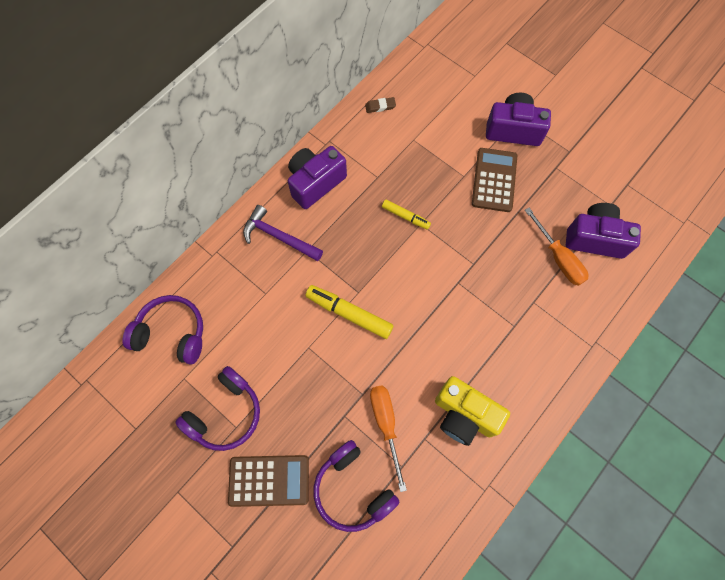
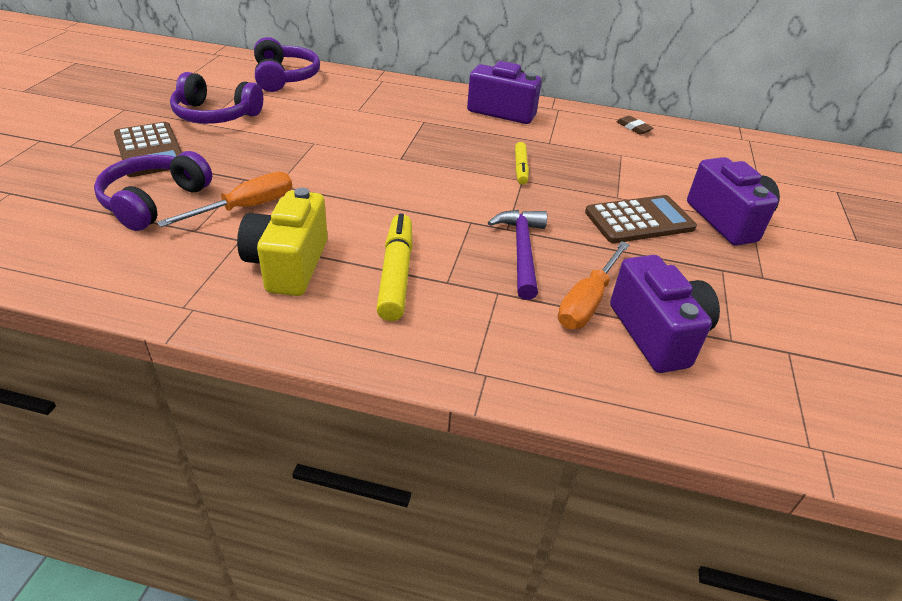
camera: 60 degrees right, 30 degrees down
purple hammer [243,205,323,261] -> purple hammer moved to [488,210,547,300]
yellow marker [306,285,394,339] -> yellow marker moved to [376,213,413,321]

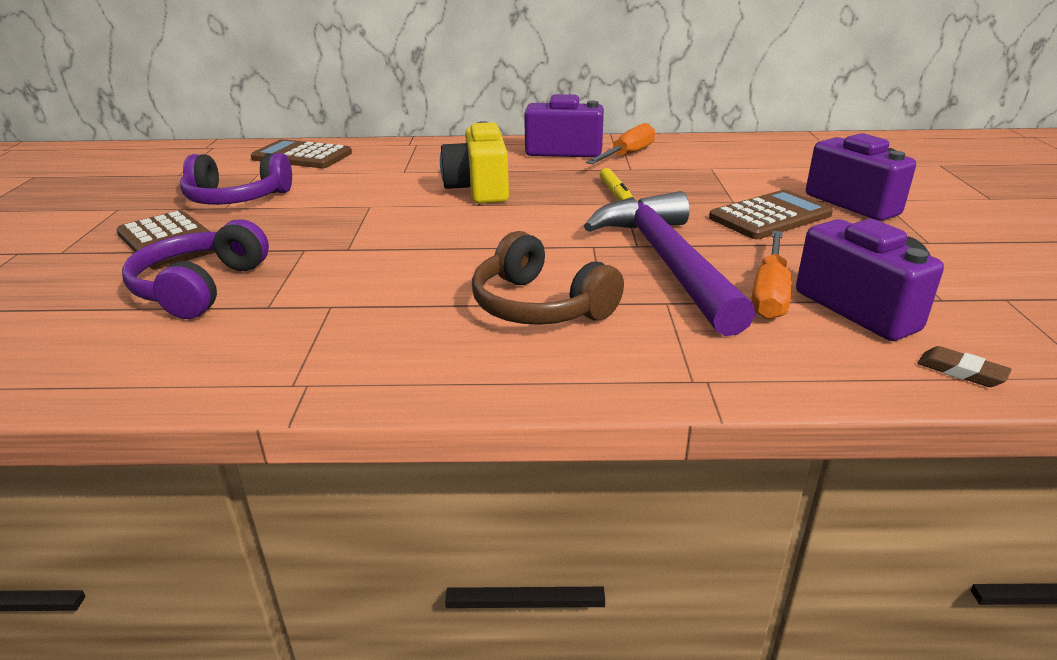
camera: 10 degrees left, 10 degrees down
orange screwdriver [157,172,292,227] -> orange screwdriver moved to [586,123,655,164]
yellow camera [237,188,328,296] -> yellow camera moved to [440,121,509,203]
purple headphones [254,37,320,92] -> brown calculator [251,139,352,168]
yellow marker [376,213,413,321] -> brown headphones [472,231,624,325]
purple hammer [488,210,547,300] -> purple hammer [584,191,755,336], size x1.66
brown eraser [616,116,653,134] -> brown eraser moved to [918,346,1012,387]

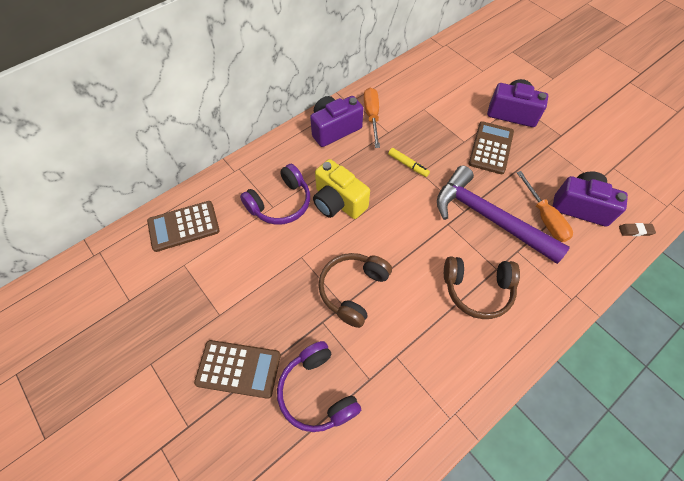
camera: 40 degrees left, 30 degrees up
purple headphones [180,153,292,205] -> purple headphones moved to [240,164,310,225]
none -> brown headphones [318,253,392,328]

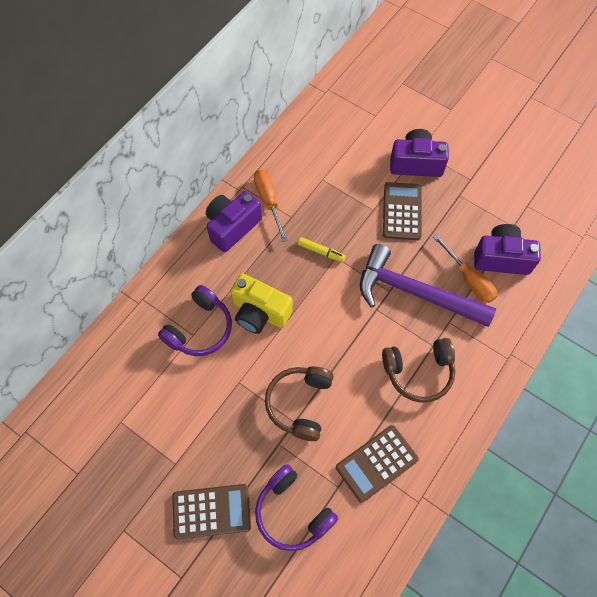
camera: 15 degrees left, 5 degrees up
brown calculator [147,201,220,252] -> brown calculator moved to [336,425,419,503]
brown eraser [619,223,656,236] -> none

